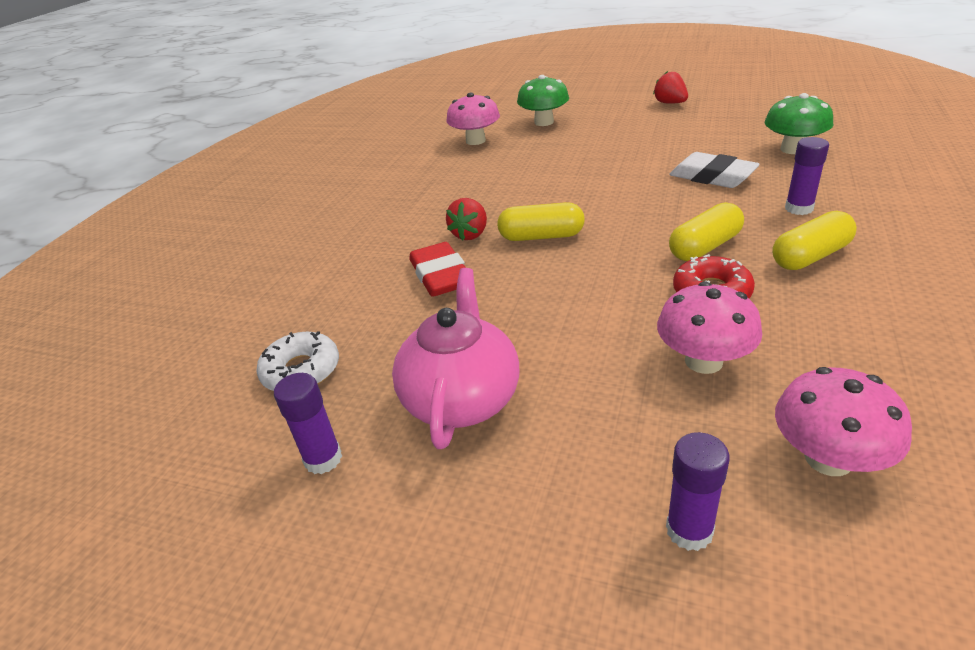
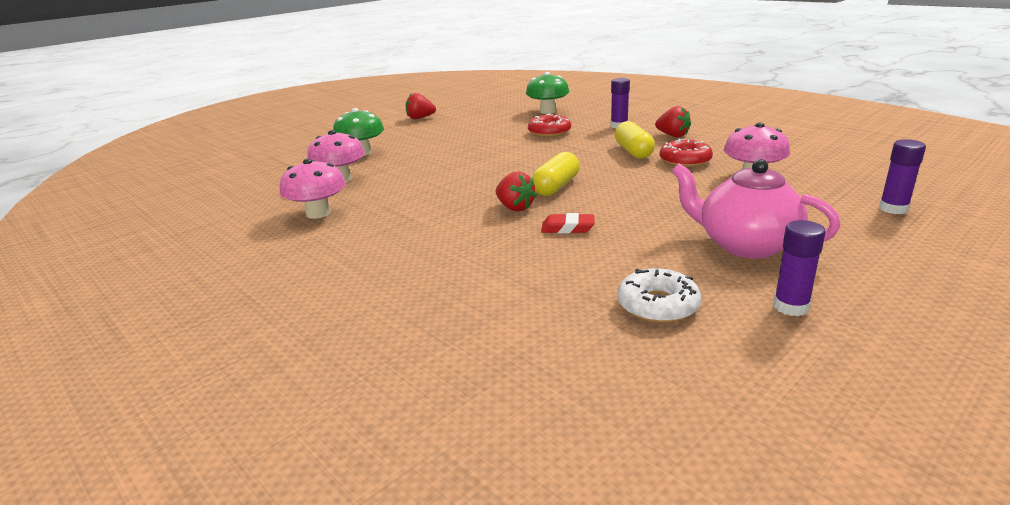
camera: 65 degrees left, 10 degrees down
red eraser [409,242,466,297] -> red eraser [541,213,595,233], size x0.61
white eraser [669,152,760,188] -> red donut [528,114,571,137]
yellow capsule [772,211,857,270] -> red strawberry [655,106,691,137]
pink mushroom [775,367,912,476] -> pink mushroom moved to [280,159,346,219]

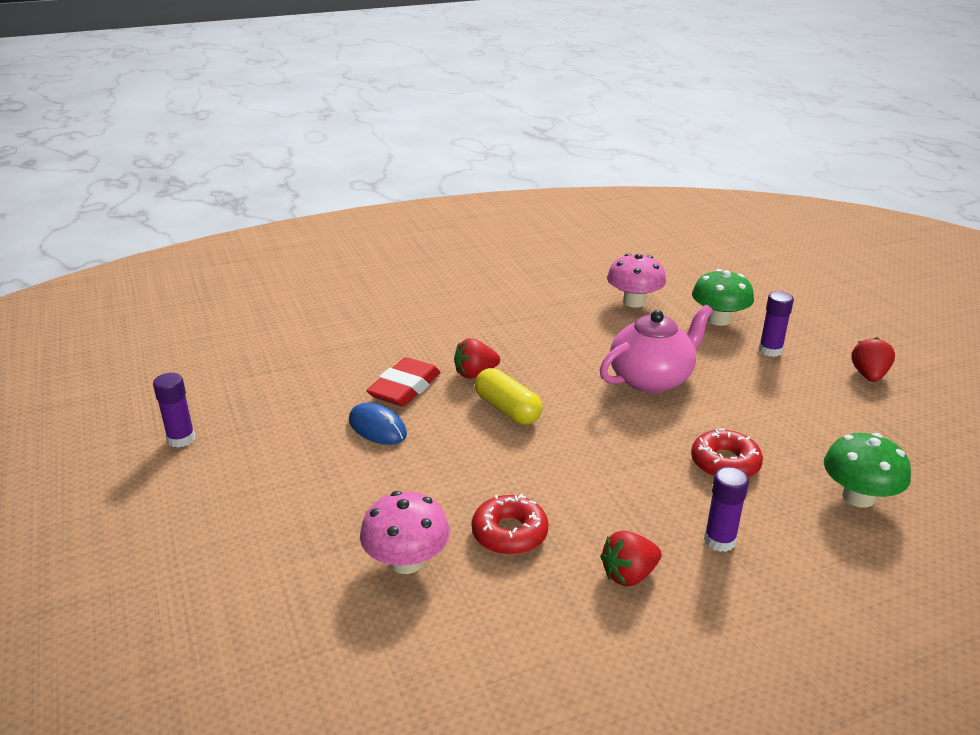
camera: 110 degrees right, 5 degrees up
pink mushroom [280,159,346,219] -> none
red eraser [541,213,595,233] -> red eraser [366,357,441,407], size x1.63
yellow capsule [615,121,655,159] -> none
white donut [617,268,701,323] -> none
pink teapot [672,159,840,259] -> pink teapot moved to [600,305,713,393]
purple glue stick [879,139,926,214] -> purple glue stick moved to [759,291,794,357]
none -> blue mouse [349,402,407,445]

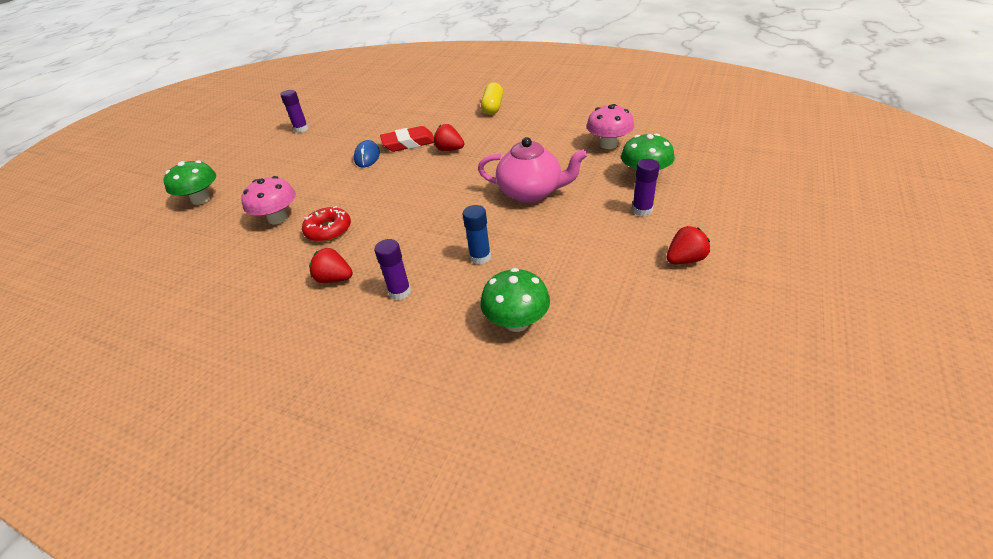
camera: 50 degrees right, 10 degrees up
yellow capsule [475,368,542,425] -> yellow capsule moved to [481,82,503,115]
red donut [691,428,763,478] -> blue glue stick [463,205,491,264]
none -> green mushroom [163,160,216,205]

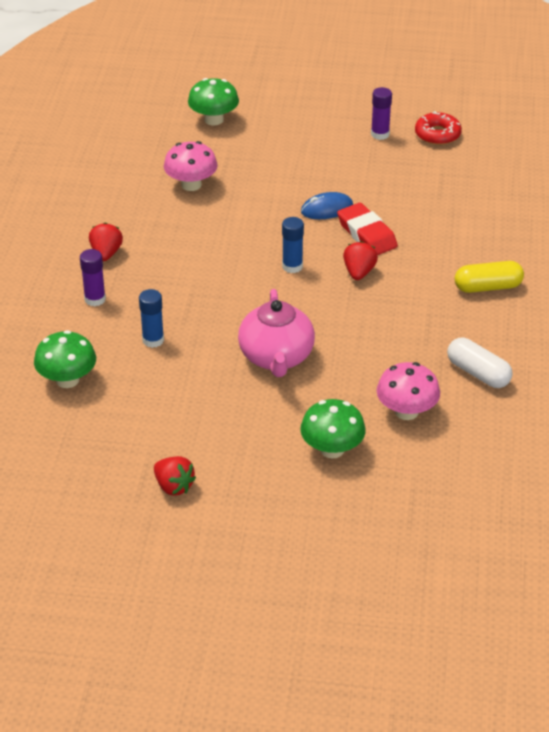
camera: 70 degrees right, 0 degrees up
red donut [302,206,351,242] -> red donut moved to [415,111,462,145]
purple glue stick [632,159,660,216] -> none
none -> blue glue stick [282,217,304,273]
none -> white capsule [447,338,513,388]

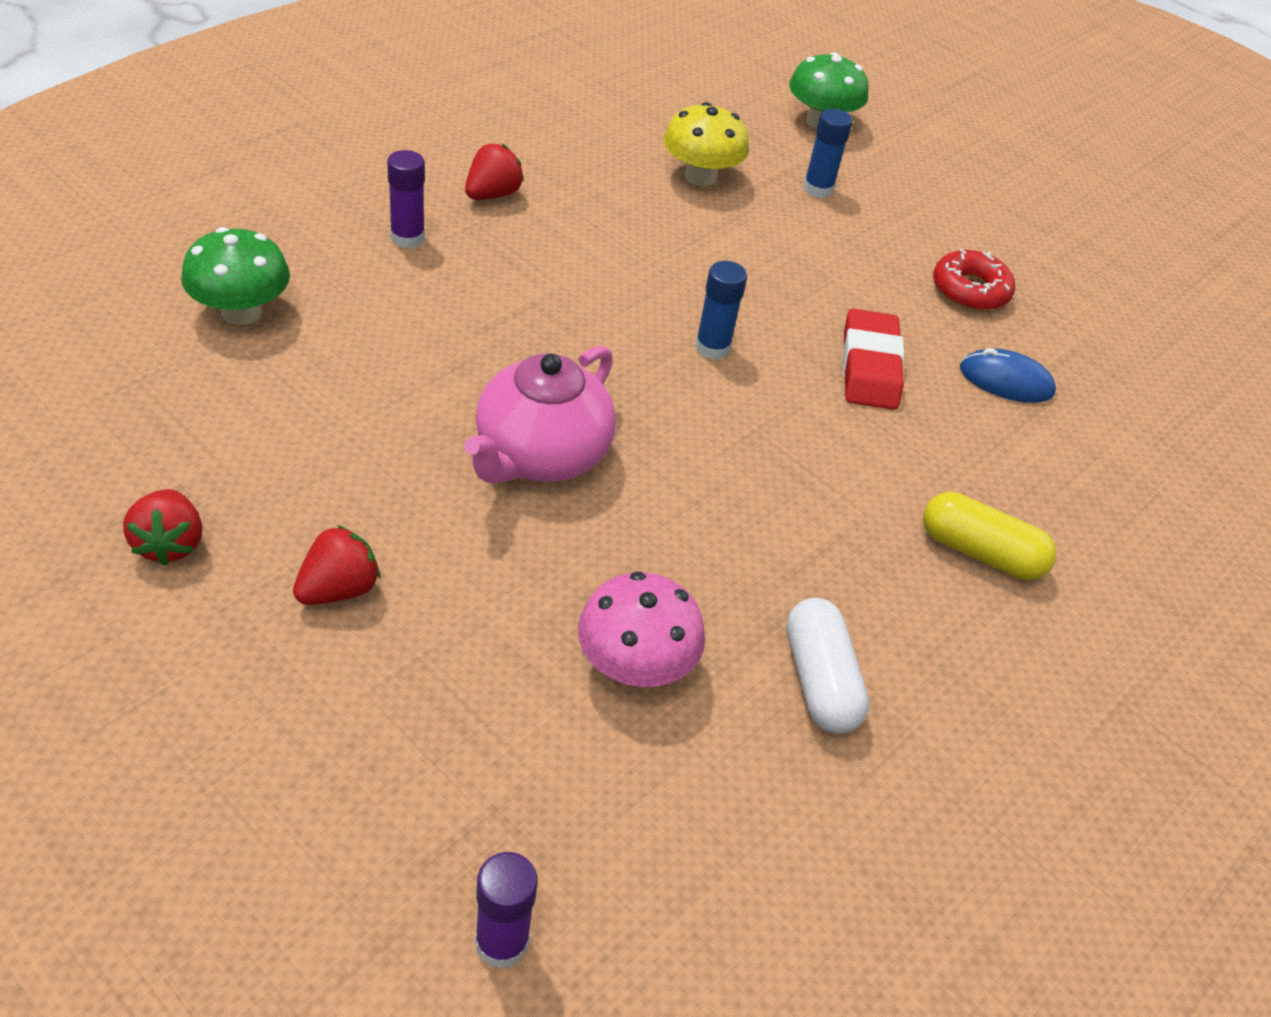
camera: 30 degrees right, 5 degrees up
blue glue stick [139,289,164,348] -> blue glue stick moved to [803,109,853,198]
pink mushroom [164,141,218,191] -> yellow mushroom [664,102,749,186]
green mushroom [300,399,366,459] -> none
blue mouse [301,192,353,219] -> blue mouse moved to [960,348,1056,403]
red strawberry [343,241,378,280] -> red strawberry moved to [293,525,380,605]
purple glue stick [371,87,392,140] -> purple glue stick moved to [475,852,538,969]
red donut [415,111,462,145] -> red donut moved to [933,249,1015,311]

